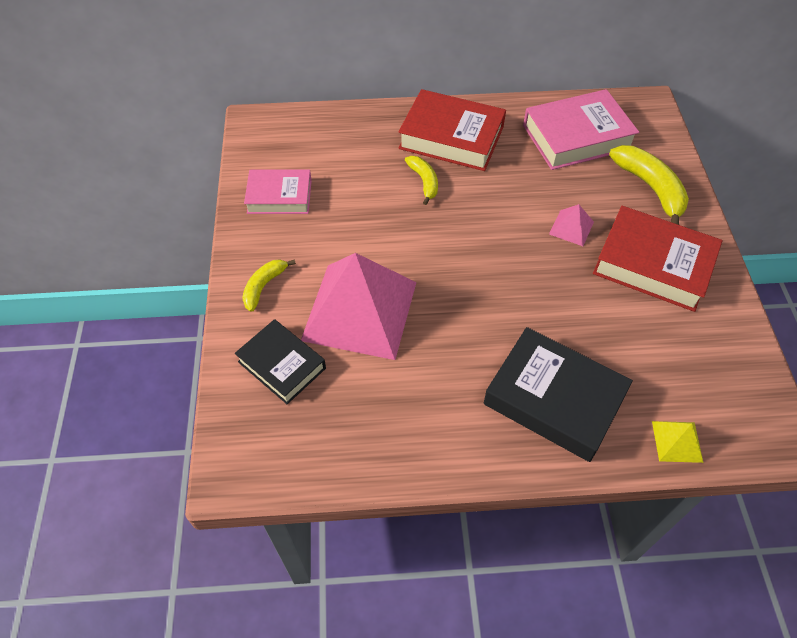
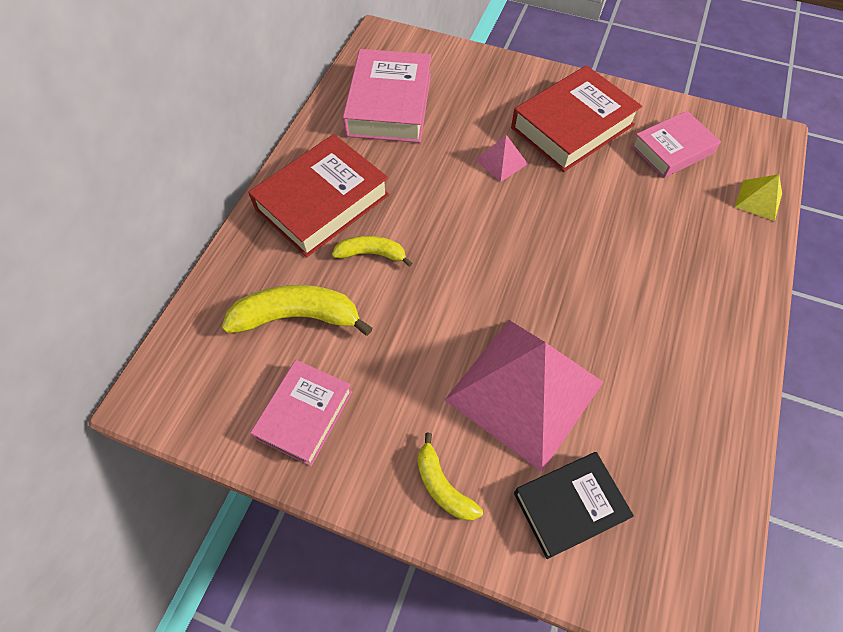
camera: 65 degrees left, 5 degrees up
black book [484,327,633,462] -> none
yellow banana [609,145,689,225] -> yellow banana moved to [222,285,373,336]
none -> pink book [631,111,721,178]

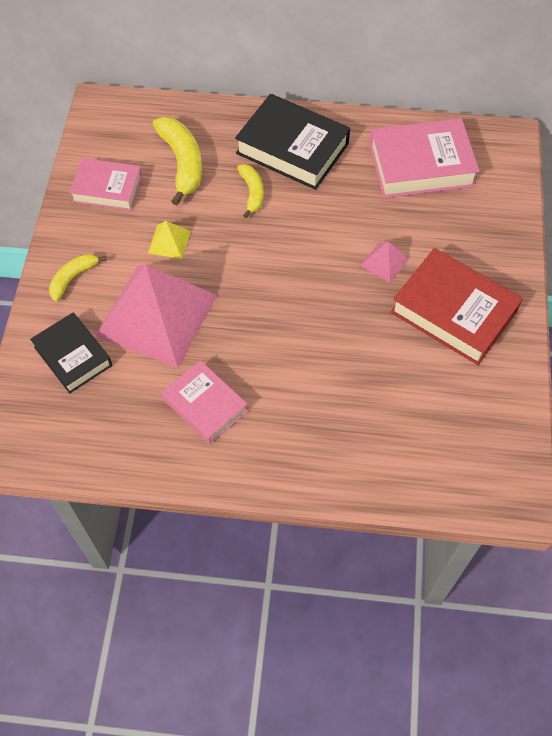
camera: 75 degrees right, 0 degrees up
red book [248,134,389,257] -> black book [235,94,350,190]
pink book [631,111,721,178] -> pink book moved to [162,360,248,444]
yellow pyramid [735,174,782,221] -> yellow pyramid moved to [148,221,191,259]

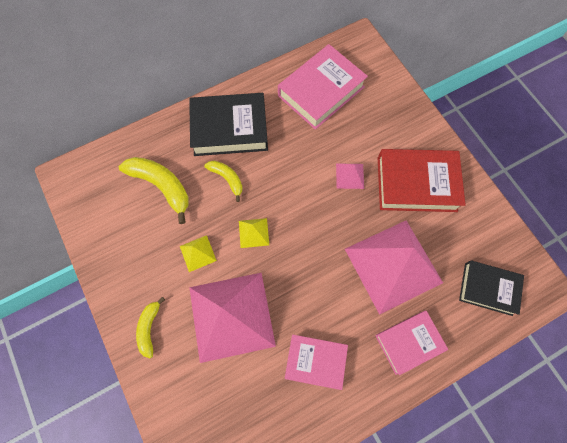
camera: 35 degrees left, 10 degrees up
black book [30,313,112,393] -> black book moved to [459,260,524,316]
pink book [69,158,142,211] -> pink book moved to [376,311,449,375]
none -> yellow pyramid [239,218,269,248]
none -> pink pyramid [345,220,443,315]

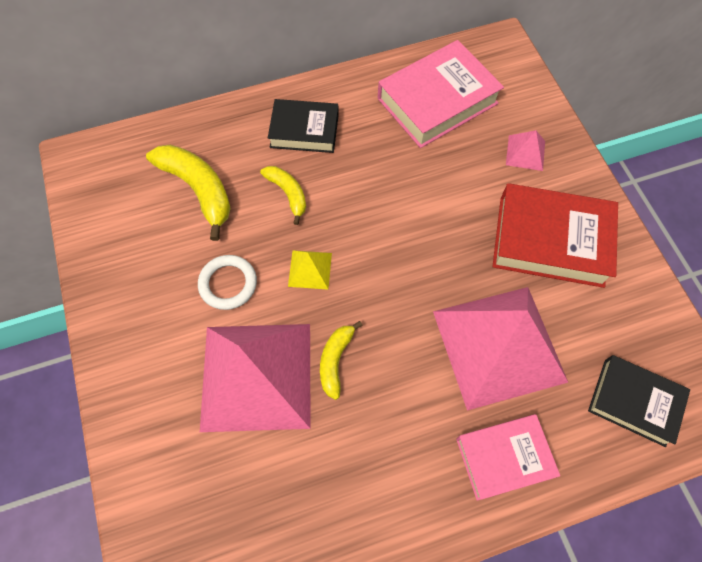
camera: 10 degrees right, 5 degrees down
yellow banana [136,297,165,359] -> yellow banana moved to [320,321,363,400]
yellow pyramid [180,235,217,272] -> white ring [198,255,257,310]
black book [189,93,268,156] -> black book [268,99,339,153], size x0.64
pink book [285,334,348,390] -> none
pink pyramid [336,163,364,189] -> pink pyramid moved to [506,130,545,171]

